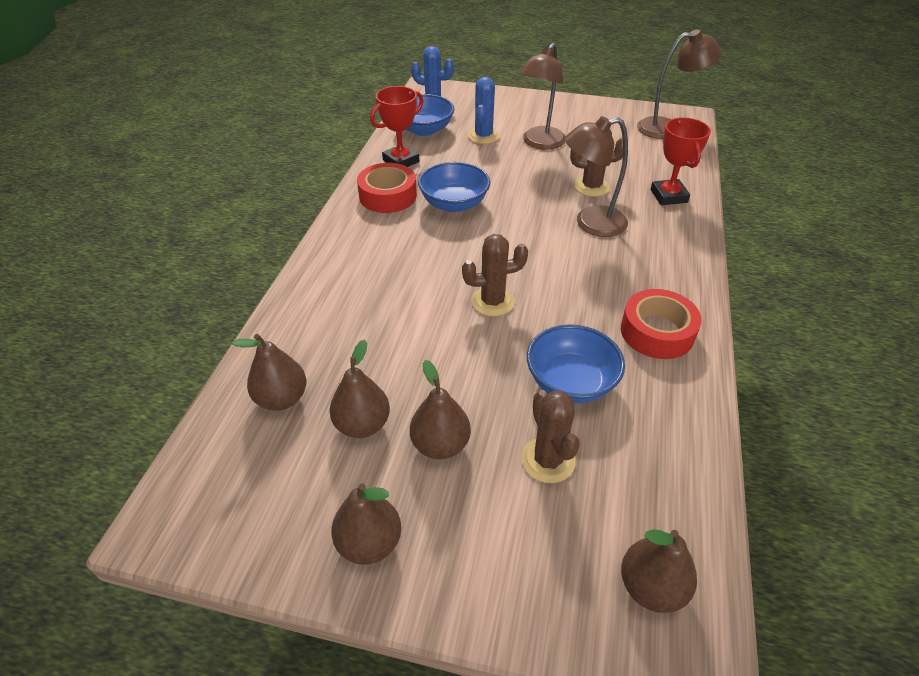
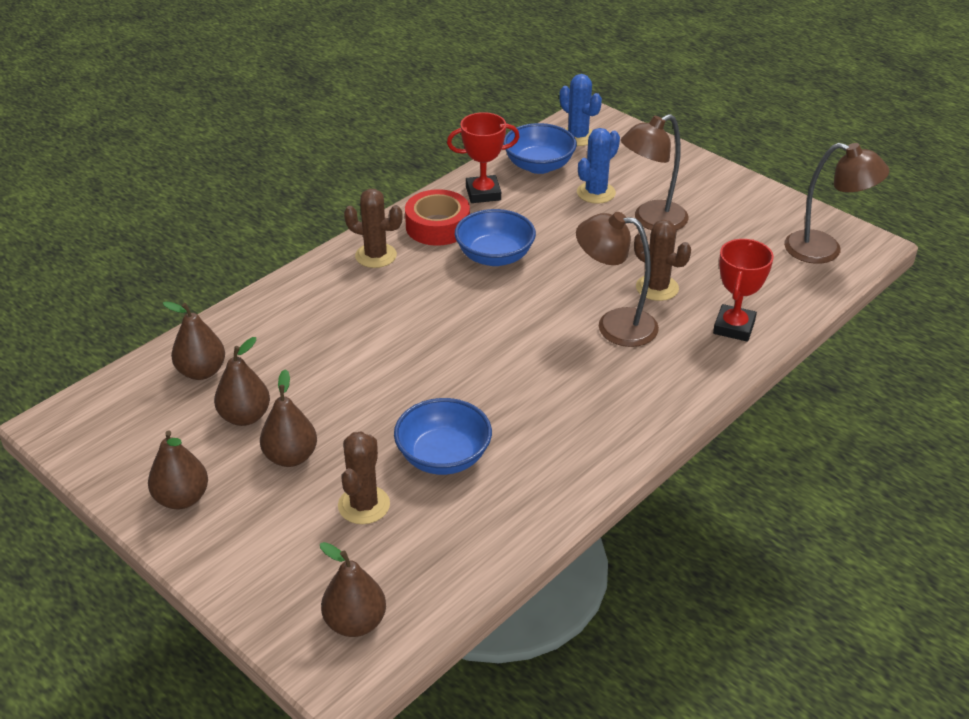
camera: 30 degrees right, 5 degrees down
brown cactus [462,234,528,316] -> brown cactus moved to [344,189,403,268]
red tape [621,289,702,359] -> none

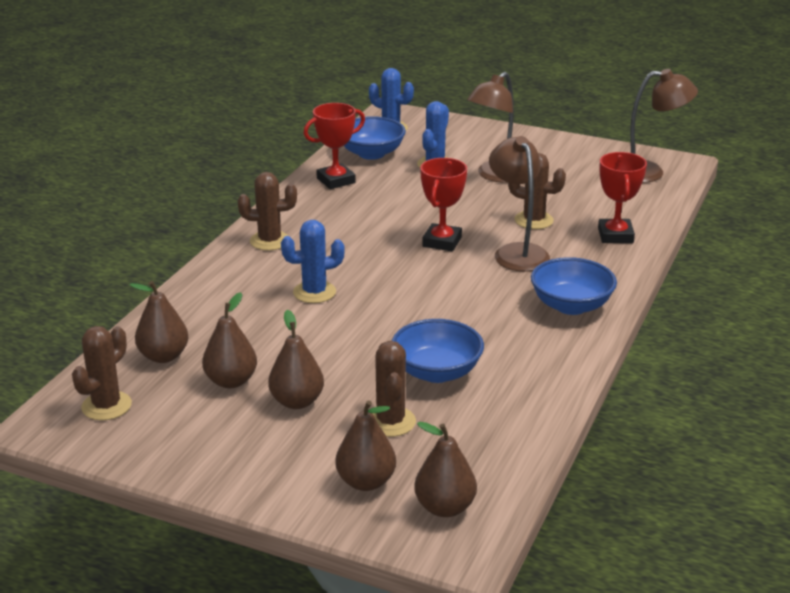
camera: 20 degrees left, 10 degrees down
brown pear [148,430,208,509] -> brown pear moved to [335,400,396,491]
red tape [405,189,470,246] -> none
blue bowl [455,209,536,266] -> blue bowl moved to [531,257,617,315]
brown lamp [576,212,659,347] -> brown lamp turned 75 degrees clockwise [489,136,550,272]
none -> brown cactus [72,326,132,420]
none -> blue cactus [281,220,345,303]
none -> red trophy [420,158,467,251]

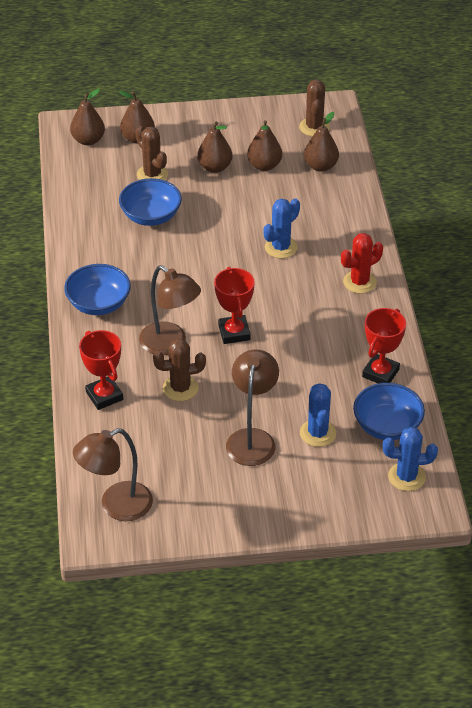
camera: 150 degrees right, 15 degrees up
brown cactus [238,172,297,250] -> red cactus [341,233,383,294]

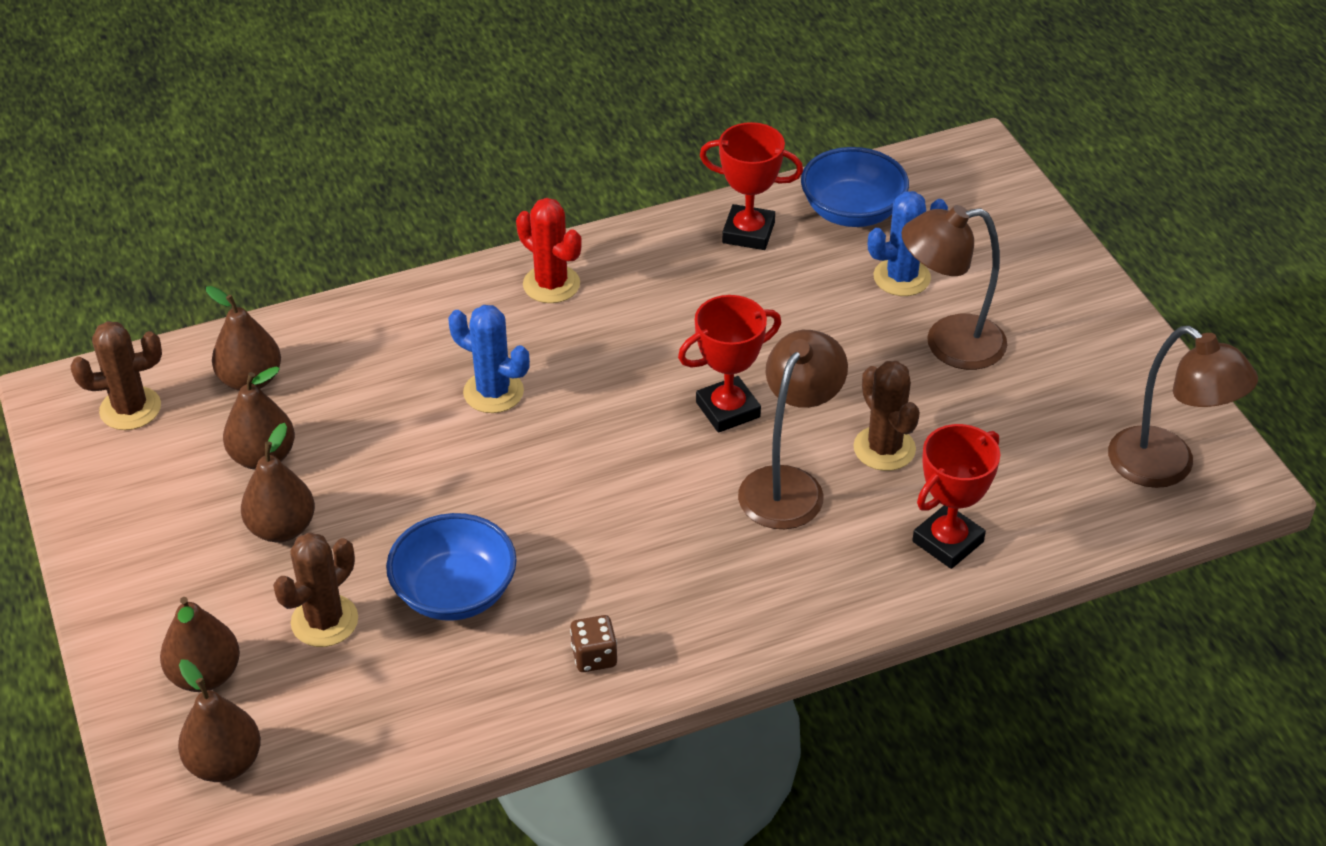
camera: 105 degrees left, 0 degrees up
blue bowl [64,264,131,315] -> none
blue cactus [383,427,438,491] -> none
none -> brown dice [570,615,617,672]

